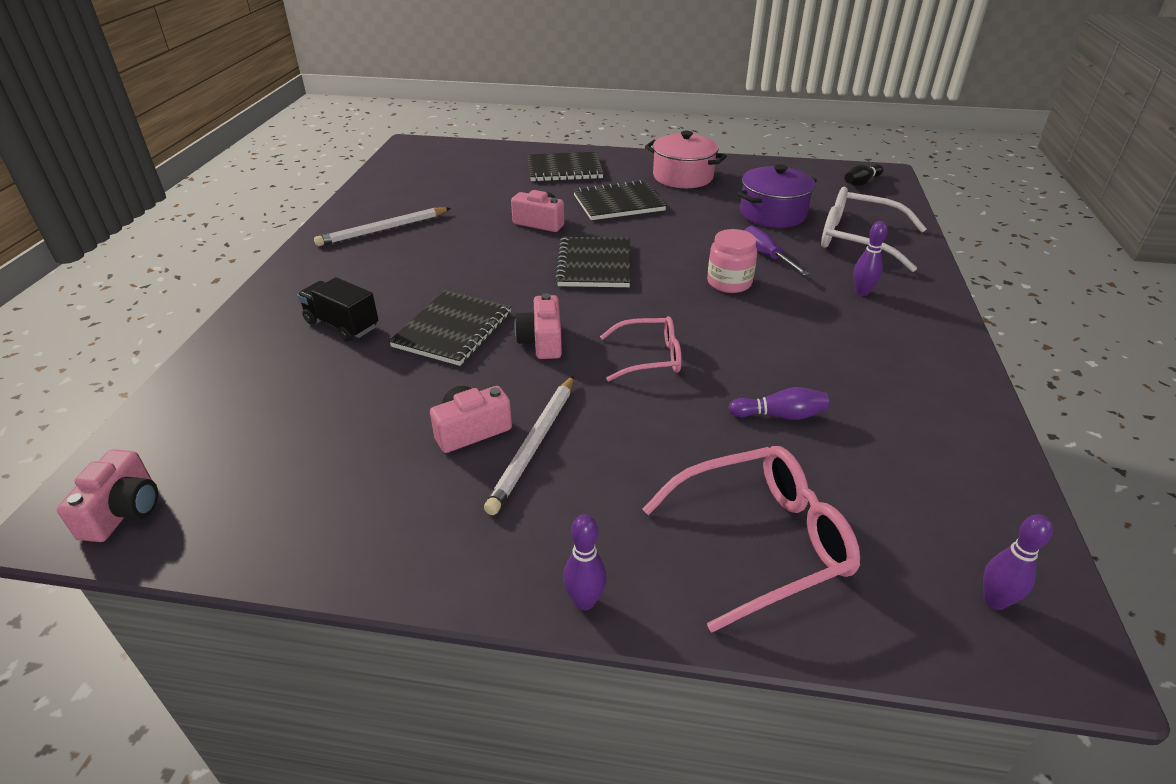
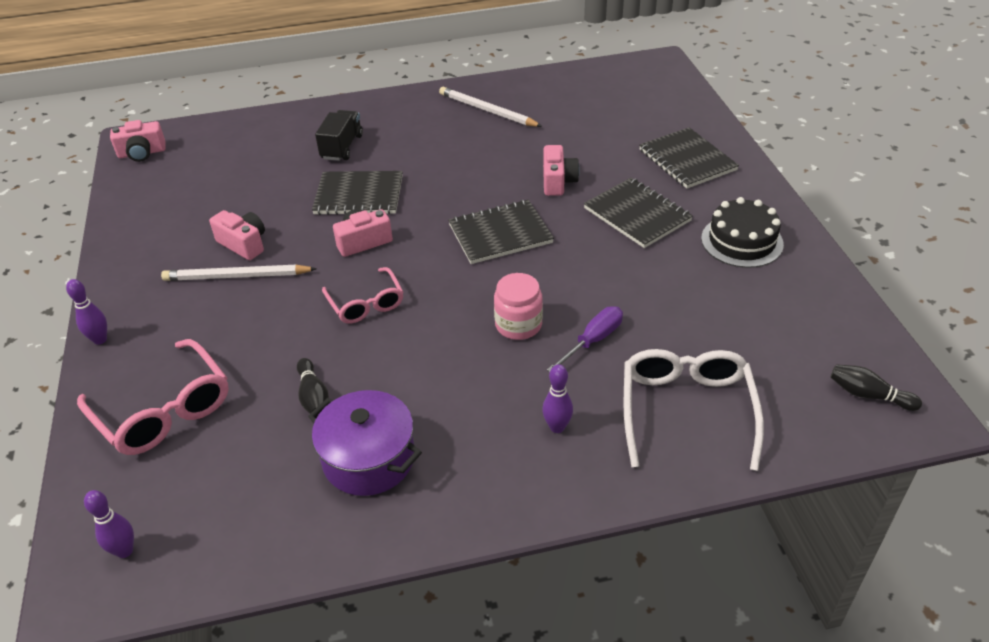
camera: 70 degrees right, 5 degrees up
pink pot [645,131,727,188] -> black cake [701,197,784,268]
purple bowling pin [728,387,829,420] -> black bowling pin [297,358,329,418]
purple pot [737,164,817,228] -> purple pot moved to [308,390,422,496]

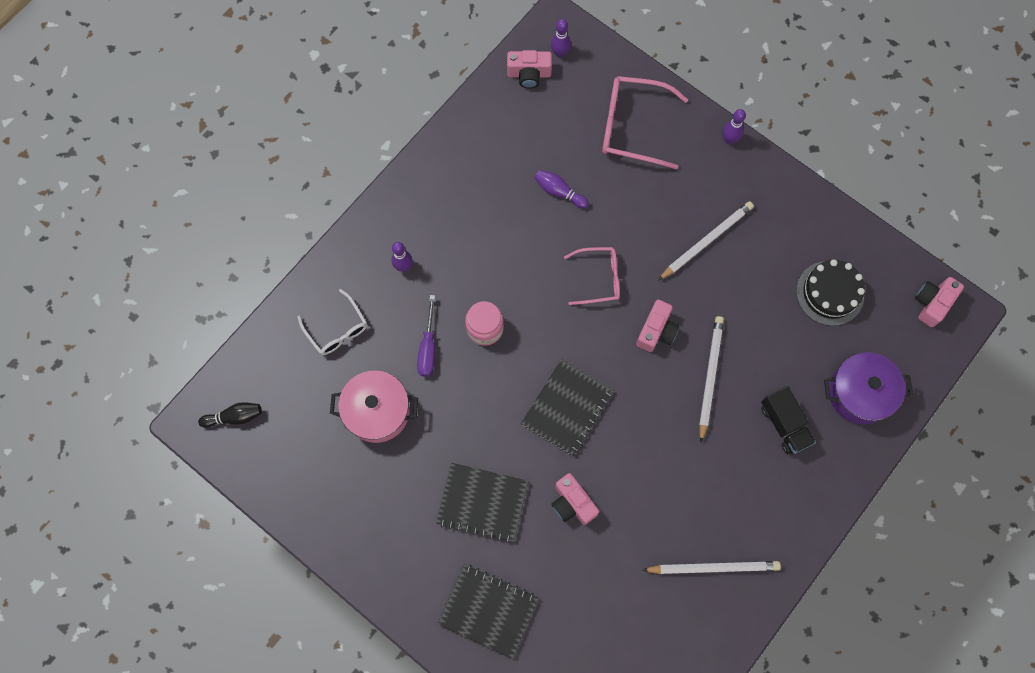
camera: 140 degrees right, 30 degrees up
pink camera [209,210,265,260] -> pink camera moved to [507,50,552,88]
black bowling pin [297,358,329,418] -> purple bowling pin [534,170,589,208]
purple pot [308,390,422,496] -> purple pot moved to [824,352,913,424]
black notebook [312,171,403,215] -> white pencil [699,316,724,443]
pink glasses [322,267,403,323] -> pink glasses turned 150 degrees clockwise [564,247,620,305]
white glasses [624,349,764,471] -> white glasses [298,289,367,355], size x0.63
black cake [701,197,784,268] -> black cake moved to [796,259,865,326]
none -> pink pot [330,371,418,443]

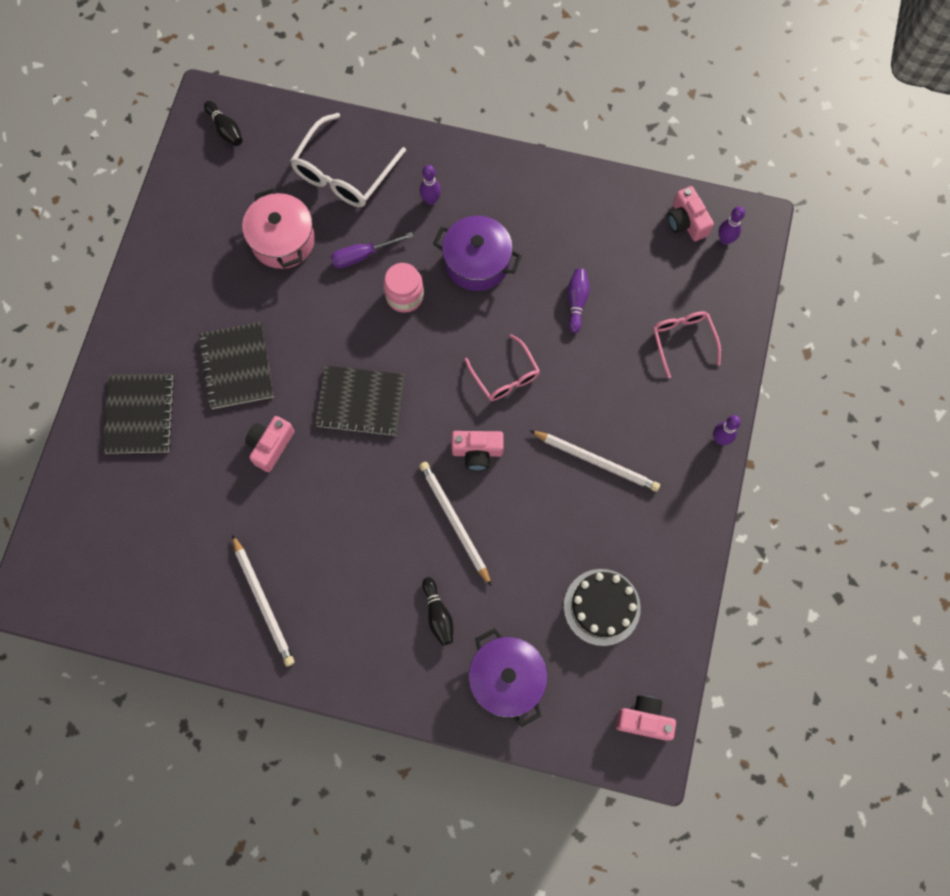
camera: 65 degrees right, 0 degrees up
white glasses [298,289,367,355] -> white glasses [290,113,406,207], size x1.59
pink glasses [602,76,688,170] -> pink glasses [653,311,721,378], size x0.63
white pencil [699,316,724,443] -> white pencil turned 105 degrees counterclockwise [419,462,491,586]
black truck [761,386,816,454] -> black bowling pin [422,577,453,646]
none -> purple pot [433,215,522,291]

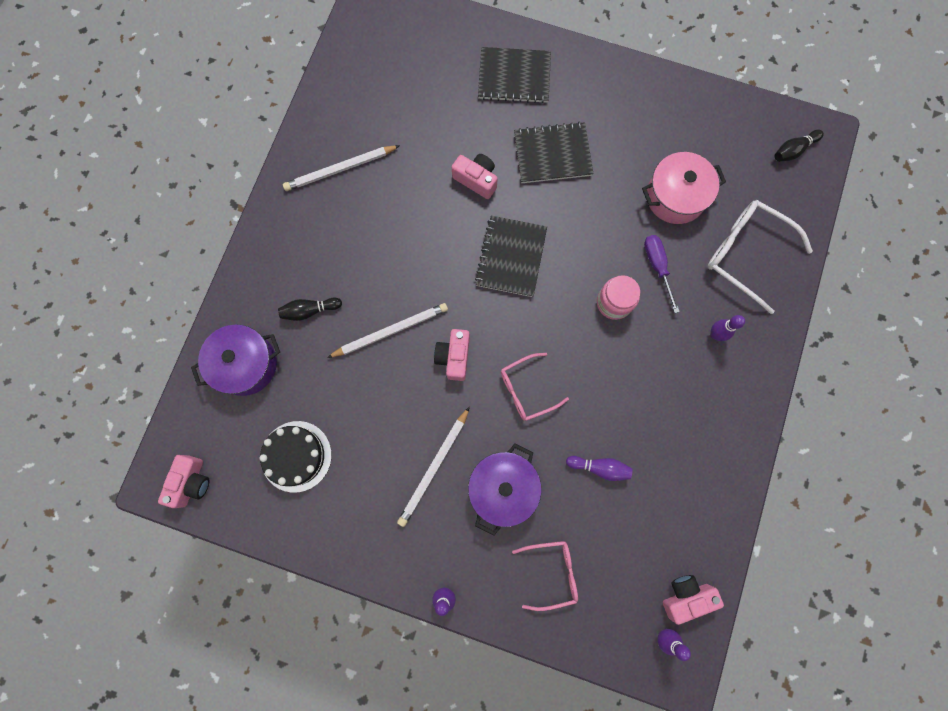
camera: 95 degrees right, 5 degrees up
purple pot [433,215,522,291] -> purple pot moved to [468,444,542,536]

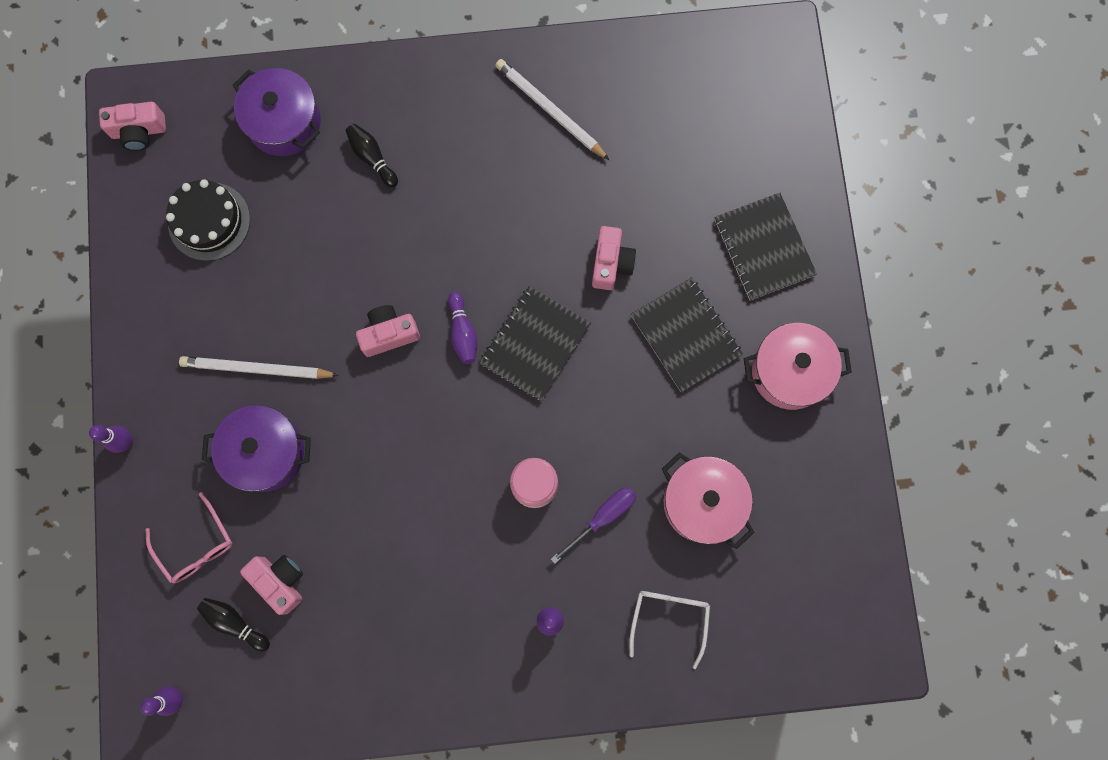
camera: 65 degrees right, 0 degrees up
white pencil [327,303,448,358] -> none
black notebook [475,216,547,297] -> black notebook turned 45 degrees counterclockwise [479,286,591,401]
pink glasses [501,353,569,421] -> none
purple bowling pin [566,456,633,481] -> purple bowling pin moved to [448,291,478,364]
pink camera [663,575,724,625] -> pink camera moved to [240,555,303,615]
white glasses [708,200,813,314] -> white glasses [629,591,710,669], size x0.63
black bowling pin [775,130,824,162] -> black bowling pin moved to [197,598,270,652]
none -> pink pot [744,323,852,410]

